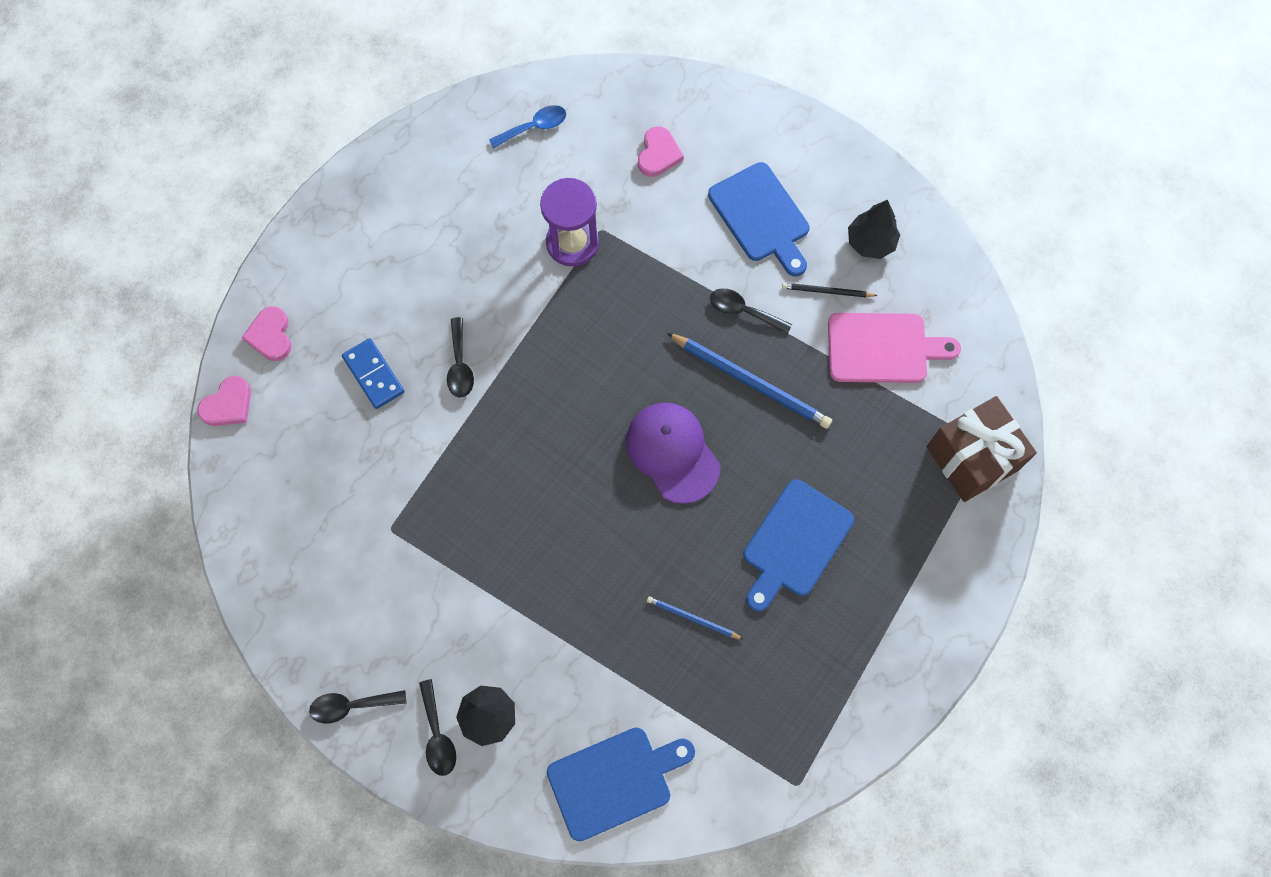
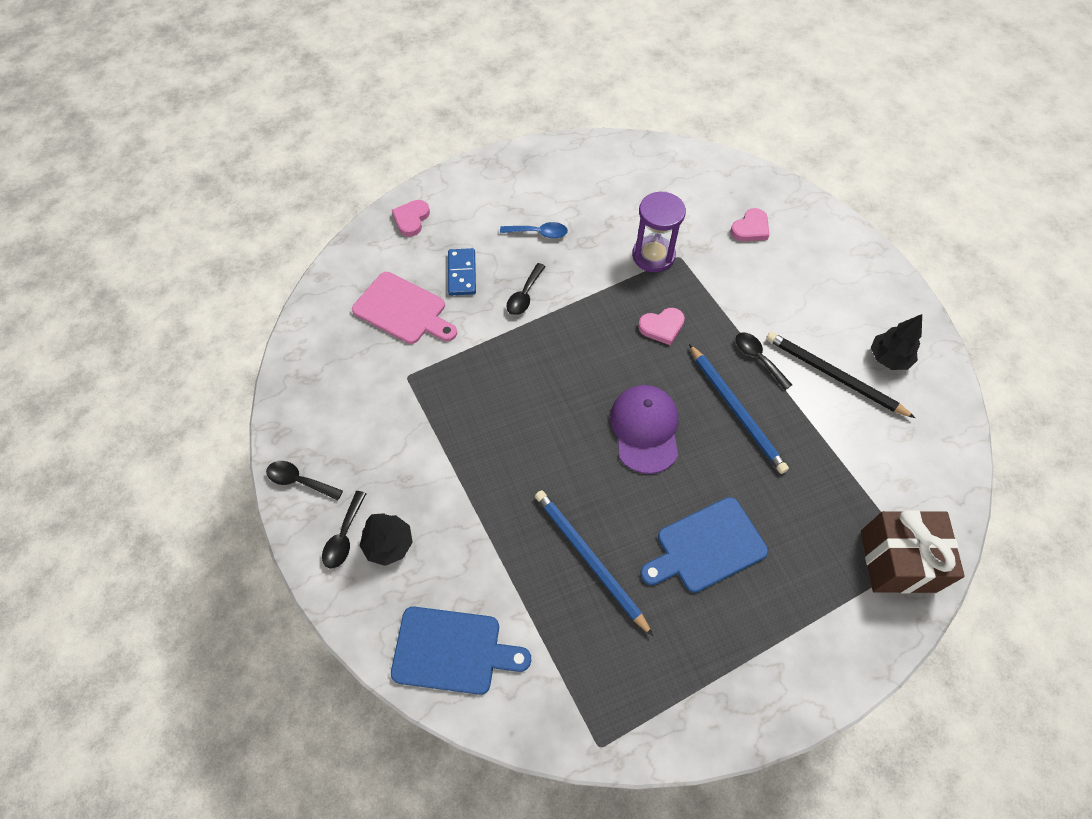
camera: 30 degrees right, 10 degrees down
pink heart [197,376,251,426] -> pink heart moved to [638,308,685,345]
blue spoon [489,105,566,149] -> blue spoon moved to [500,222,568,239]
blue pencil [647,596,743,639] -> blue pencil [535,490,653,636], size x1.92
blue cutting board [708,162,809,277] -> none
black pencil [782,283,878,297] -> black pencil [766,332,915,418], size x1.92
pink cutting board [828,313,961,383] -> pink cutting board moved to [352,272,457,344]

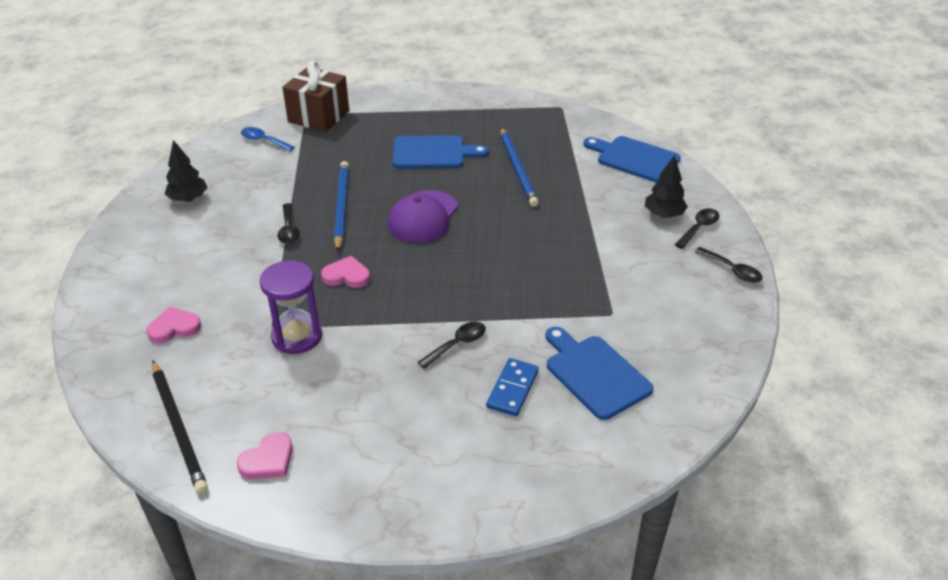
camera: 155 degrees left, 20 degrees down
pink cutting board [352,272,457,344] -> blue cutting board [545,327,653,420]
pink heart [392,200,430,237] -> pink heart moved to [237,432,293,479]
blue spoon [500,222,568,239] -> blue spoon moved to [241,127,294,151]
black pencil [766,332,915,418] -> black pencil moved to [152,361,208,494]

